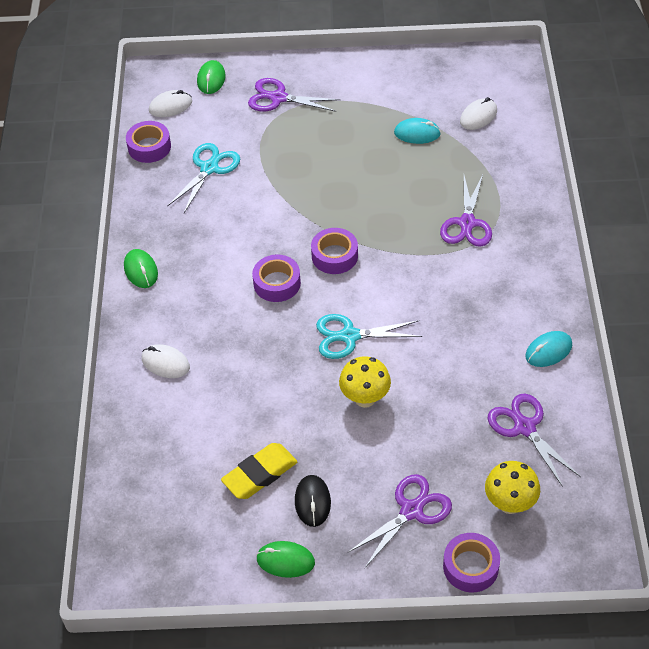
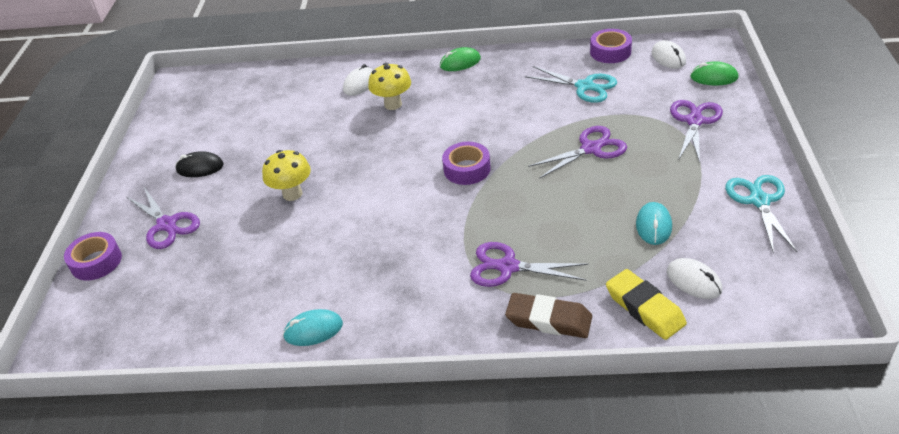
camera: 95 degrees right, 10 degrees down
yellow eraser [221,443,297,499] -> yellow eraser moved to [606,269,687,340]
purple tape [252,254,301,302] -> none
green mouse [256,541,315,578] -> none
turquoise scissors [316,314,422,359] -> turquoise scissors moved to [725,175,797,253]
yellow mushroom [485,461,540,514] -> yellow mushroom moved to [368,63,411,110]
purple scissors [487,394,581,487] -> purple scissors moved to [528,126,627,179]
turquoise mouse [525,331,572,367] -> turquoise mouse turned 75 degrees counterclockwise [283,309,343,346]
none -> brown eraser [505,293,592,338]

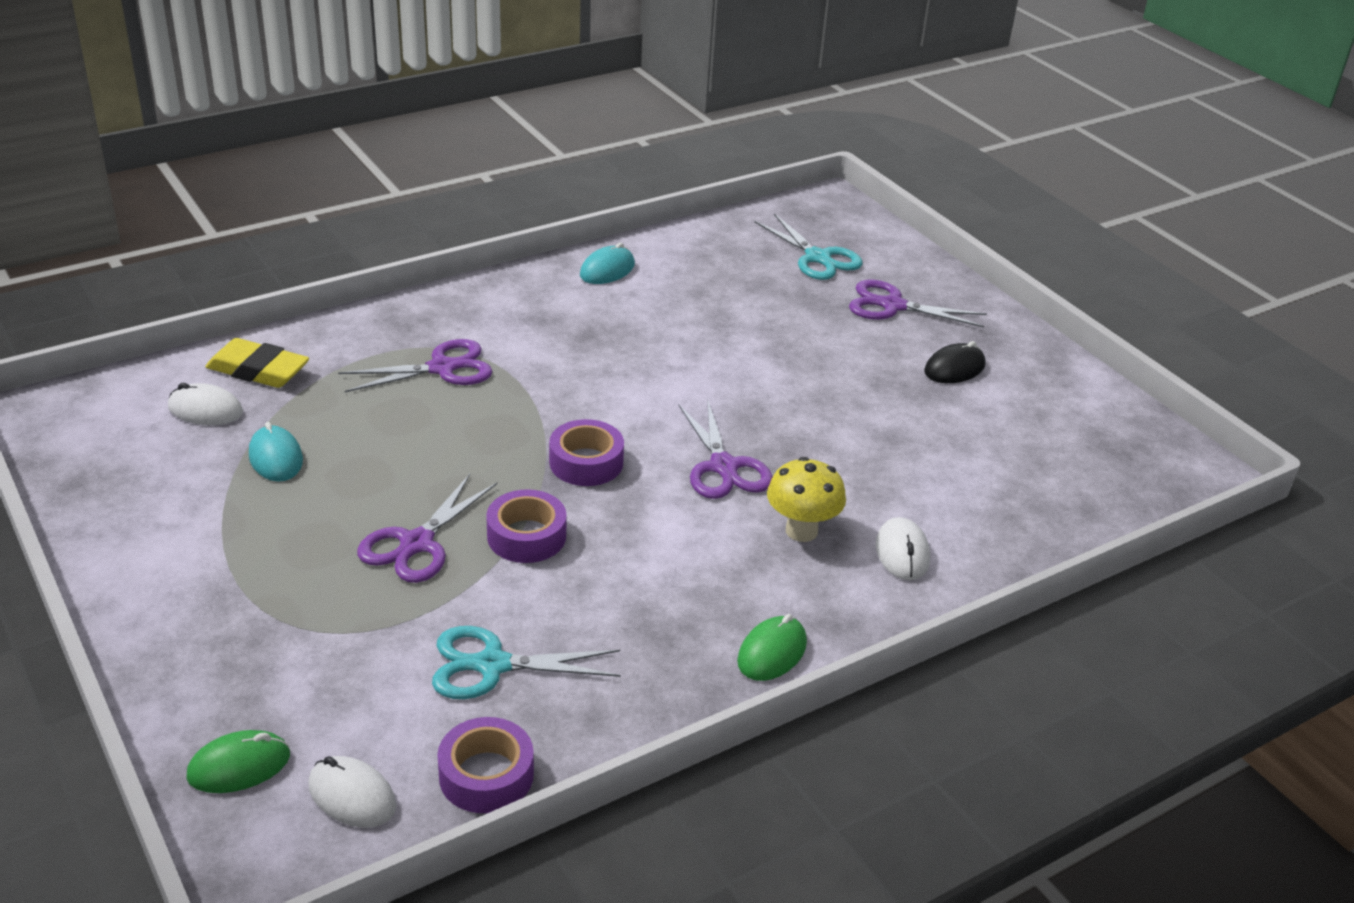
camera: 140 degrees right, 5 degrees down
purple tape [64,232,122,281] -> purple tape moved to [486,489,566,563]
yellow mushroom [262,150,311,201] -> none
brown eraser [505,293,592,338] -> none
purple scissors [670,100,723,163] -> purple scissors moved to [679,399,773,499]
turquoise scissors [725,175,797,253] -> turquoise scissors moved to [754,213,863,280]

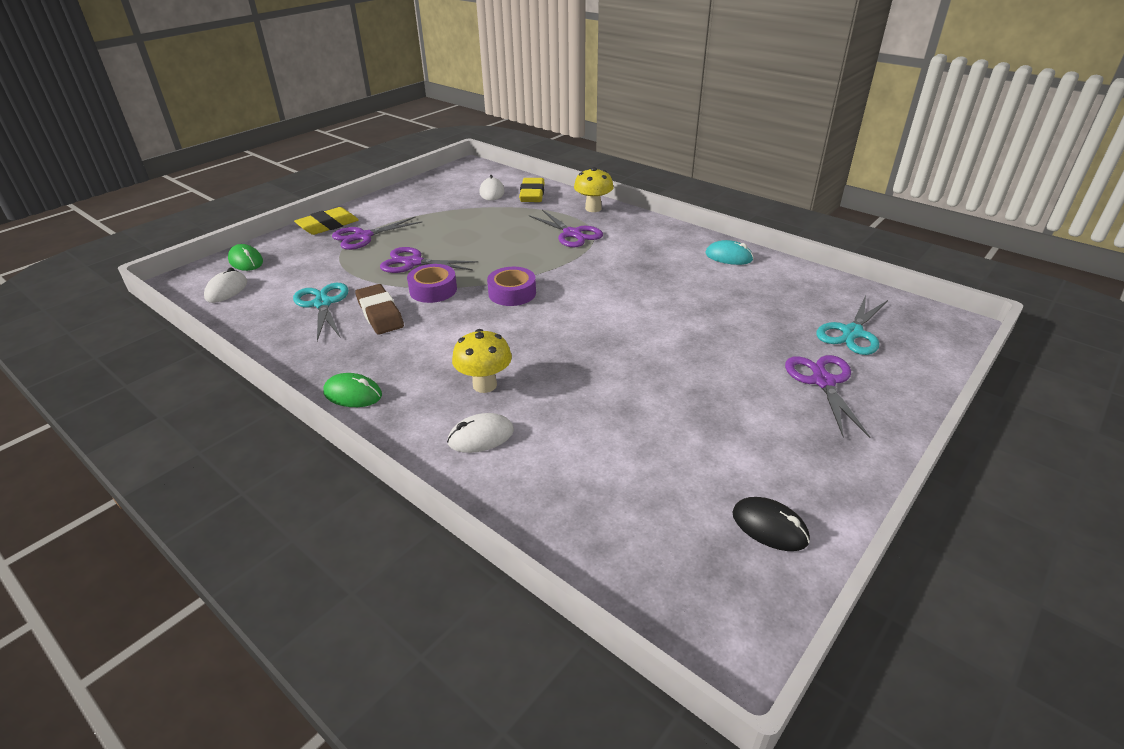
camera: 75 degrees right, 0 degrees up
turquoise mouse [249,422,303,482] -> none
purple tape [437,717,534,813] -> none
purple scissors [679,399,773,499] -> purple scissors moved to [332,217,422,250]
black mouse [924,341,986,383] -> black mouse moved to [732,497,810,551]
none -> yellow eraser [294,207,359,235]
none -> brown eraser [355,284,404,334]
none -> yellow mushroom [574,167,614,212]

